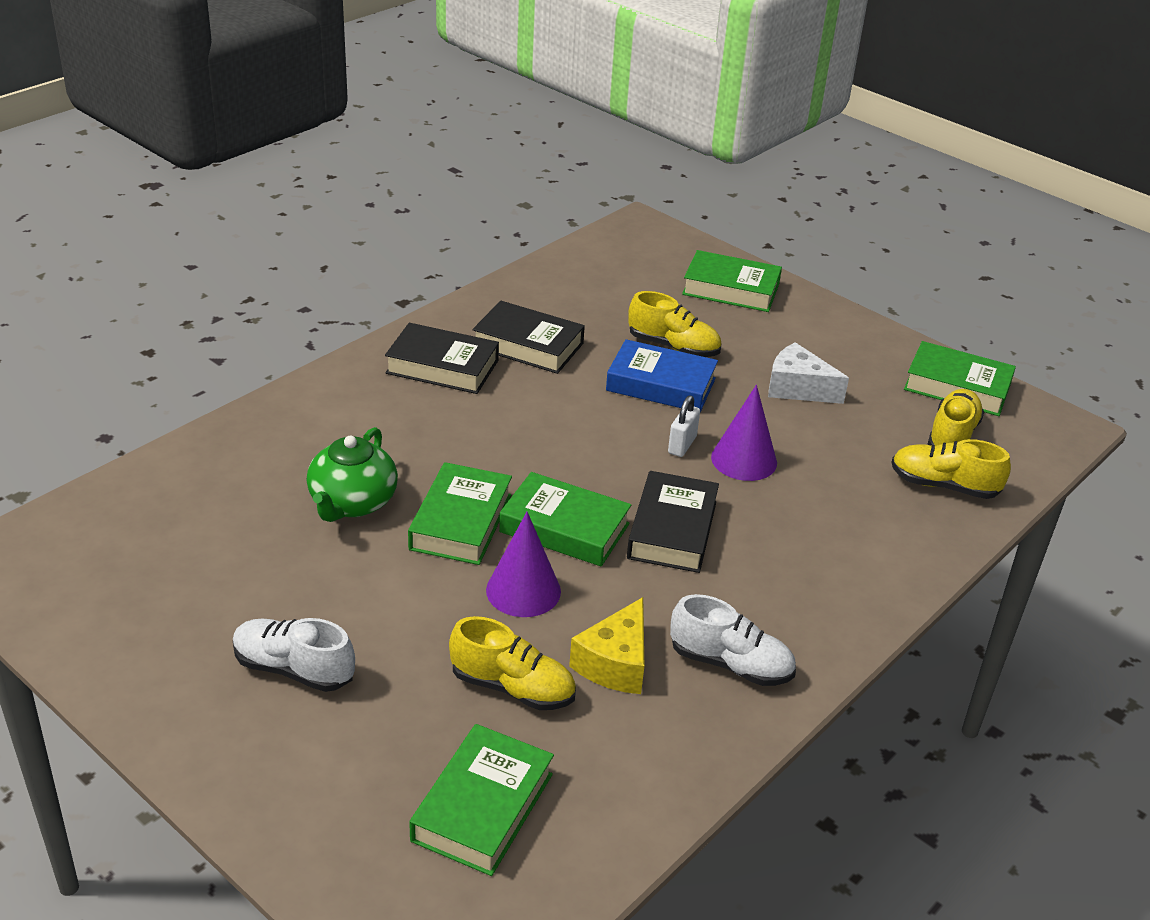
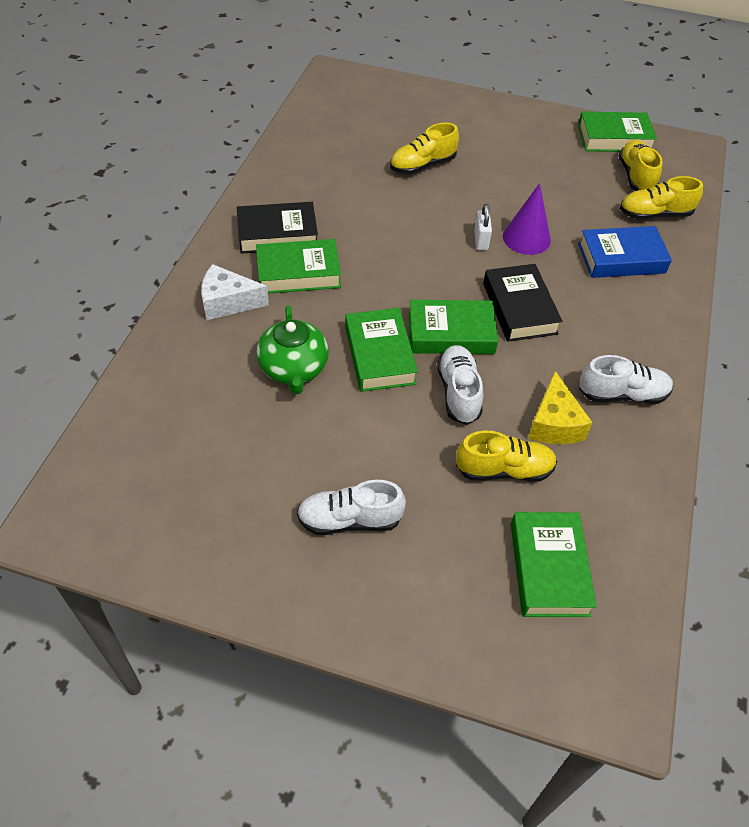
camera: 25 degrees left, 15 degrees up
black book [473,301,585,374] -> none
purple cone [486,512,561,617] -> white shoe [437,345,483,425]
blue book [606,339,718,412] -> blue book moved to [578,226,672,278]
yellow shoe [628,291,721,357] -> yellow shoe turned 150 degrees clockwise [390,123,459,174]
green book [682,250,782,312] -> green book moved to [256,239,341,294]
white cheese [768,342,849,404] -> white cheese moved to [201,264,269,320]

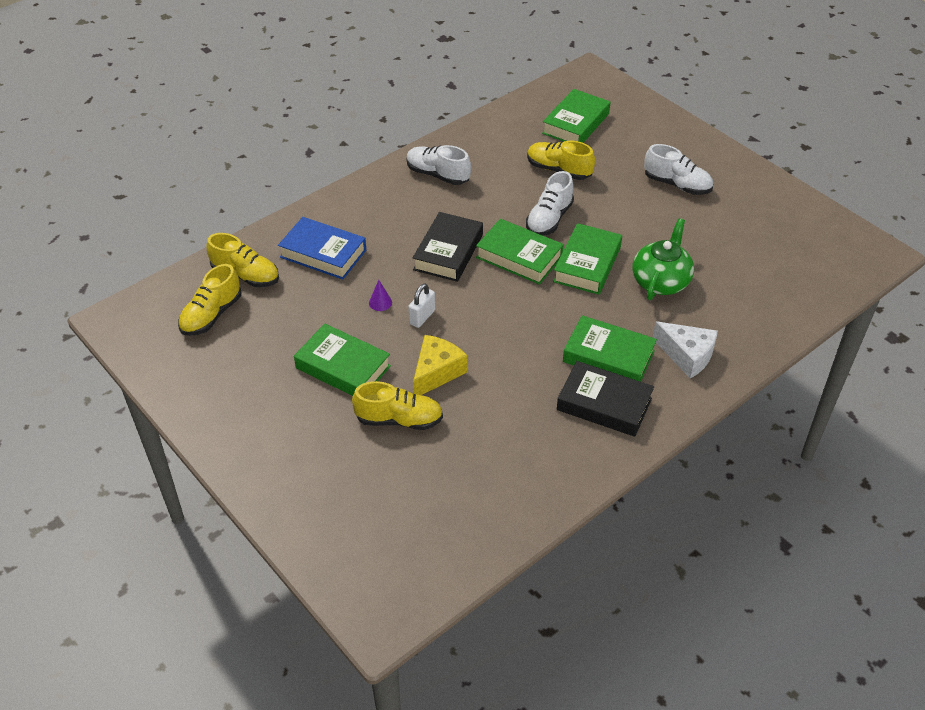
camera: 145 degrees left, 5 degrees down
purple cone [503,183,551,255] -> purple cone [369,280,392,311], size x0.48
yellow cheese [528,371,593,444] -> yellow cheese moved to [413,335,467,395]
green book [578,111,657,152] -> green book moved to [294,323,391,396]

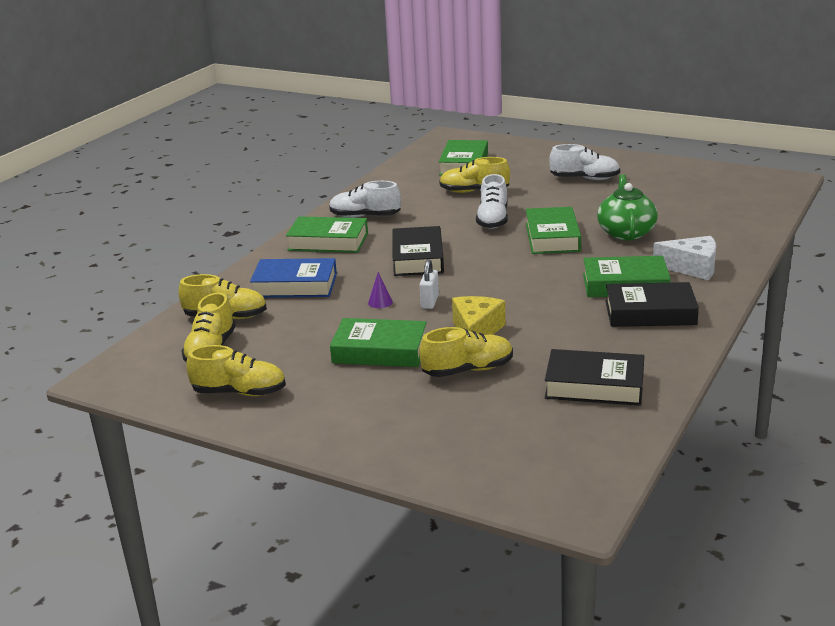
camera: 20 degrees left, 20 degrees down
green book [476,219,564,285] -> green book moved to [286,216,368,253]
none -> yellow shoe [186,345,286,396]
none -> black book [545,349,644,406]

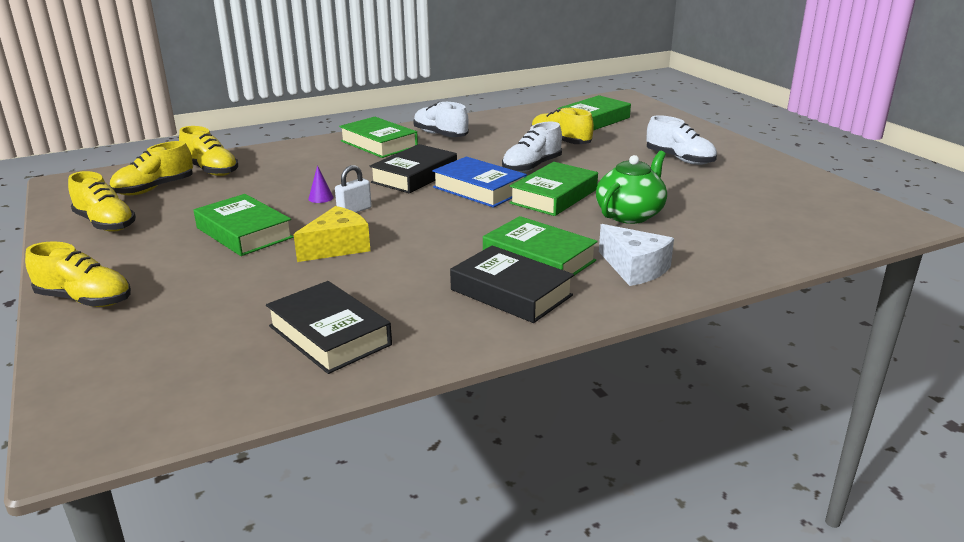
camera: 35 degrees right, 0 degrees up
blue book [250,258,337,298] -> blue book moved to [432,157,527,208]
yellow shoe [419,327,513,377] -> yellow shoe moved to [25,242,131,307]

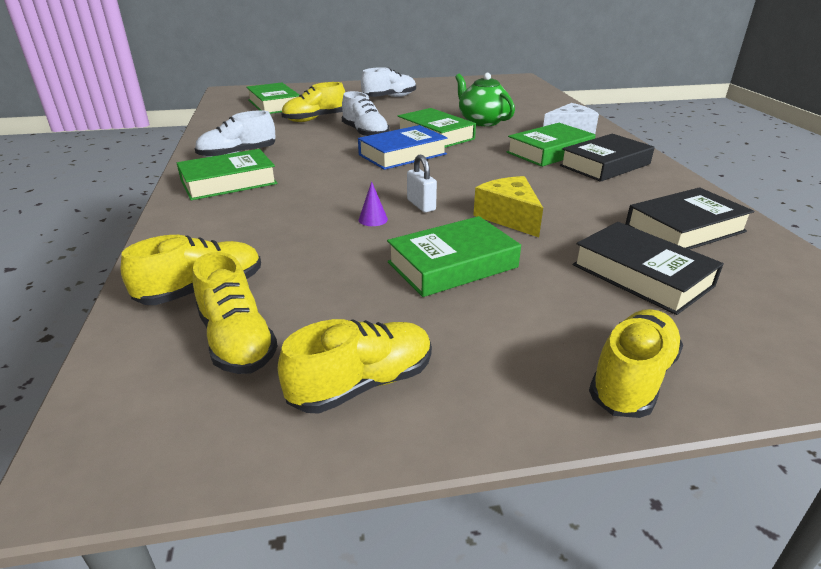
camera: 75 degrees left, 5 degrees up
black book [369,144,457,193] -> black book moved to [573,222,724,315]

